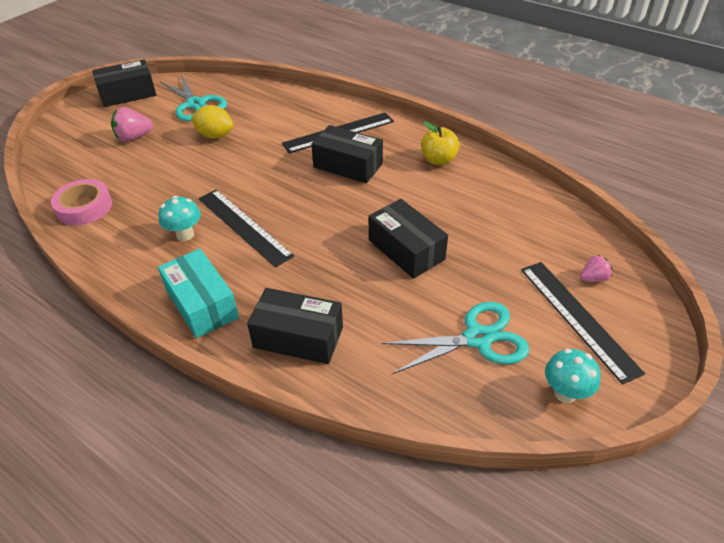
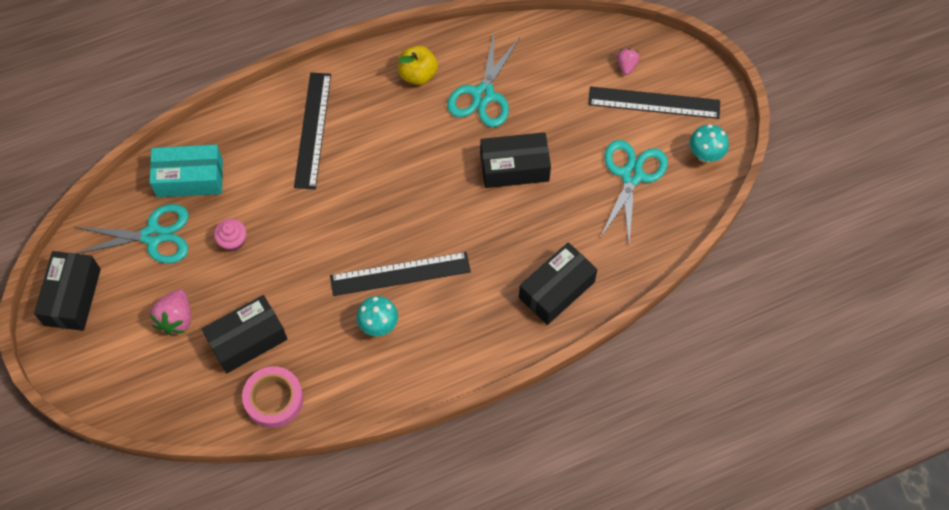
camera: 60 degrees left, 20 degrees up
turquoise box [158,249,239,339] -> turquoise box moved to [149,145,223,197]
yellow lemon [191,105,233,139] -> pink cupcake [214,219,247,251]
black box [311,125,383,183] -> black box moved to [202,295,287,373]
none -> turquoise scissors [447,32,520,127]

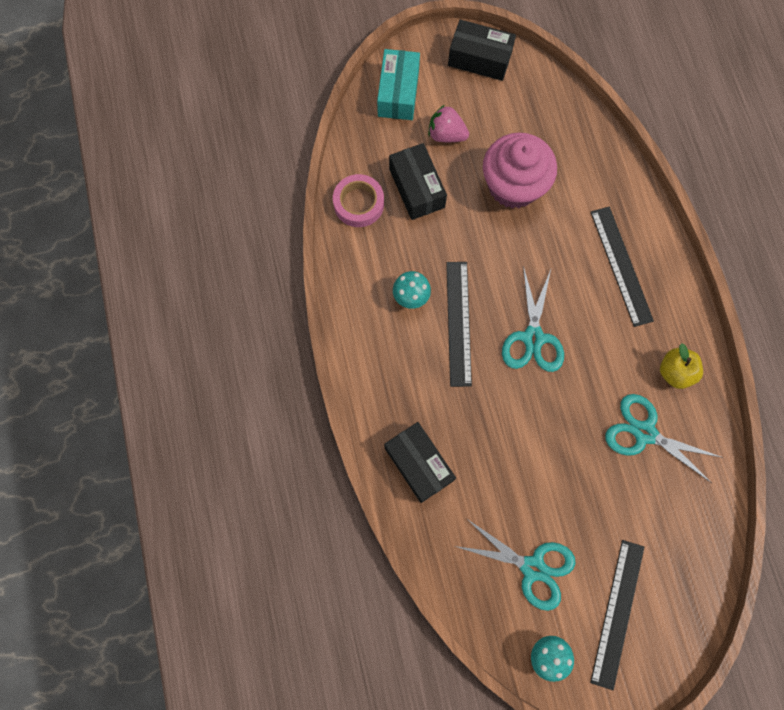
camera: 100 degrees right, 10 degrees up
turquoise scissors [75,204,189,264] -> turquoise scissors moved to [502,266,564,372]
turquoise box [149,145,223,197] -> turquoise box moved to [377,49,420,120]
pink cupcake [214,219,247,251] -> pink cupcake [483,133,557,209], size x2.44
black ruler [294,73,331,189] -> black ruler turned 60 degrees clockwise [590,206,654,327]
black box [480,132,551,188] -> none
pink strawberry [617,48,640,75] -> none

